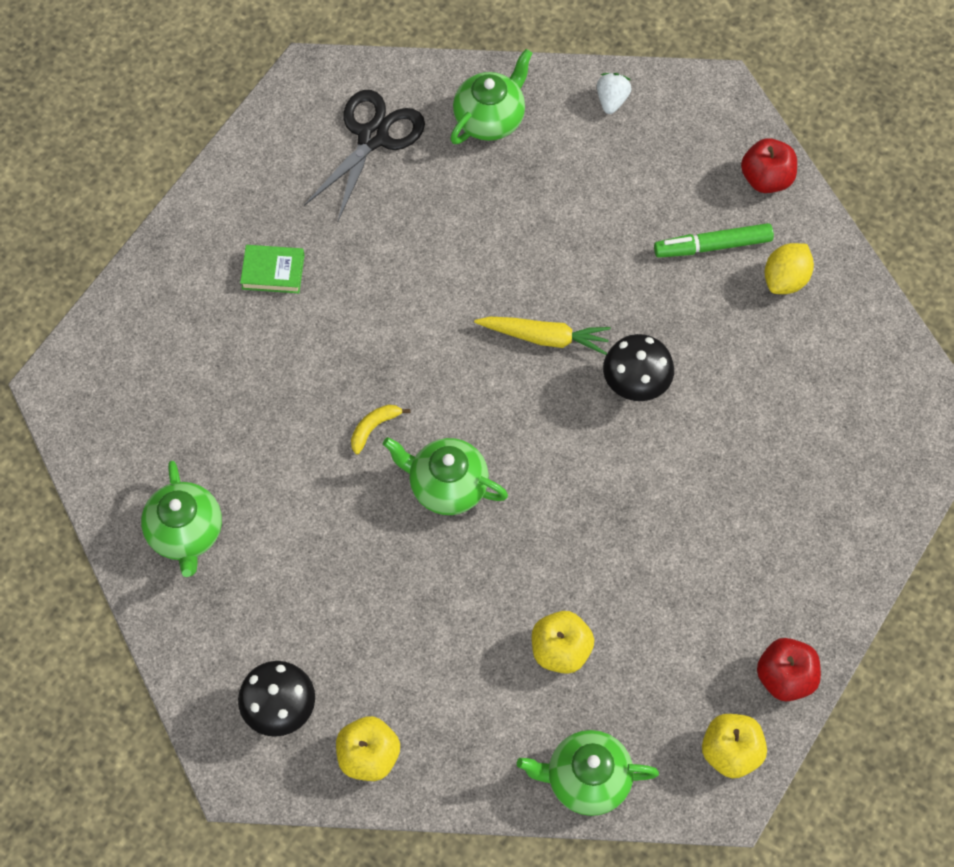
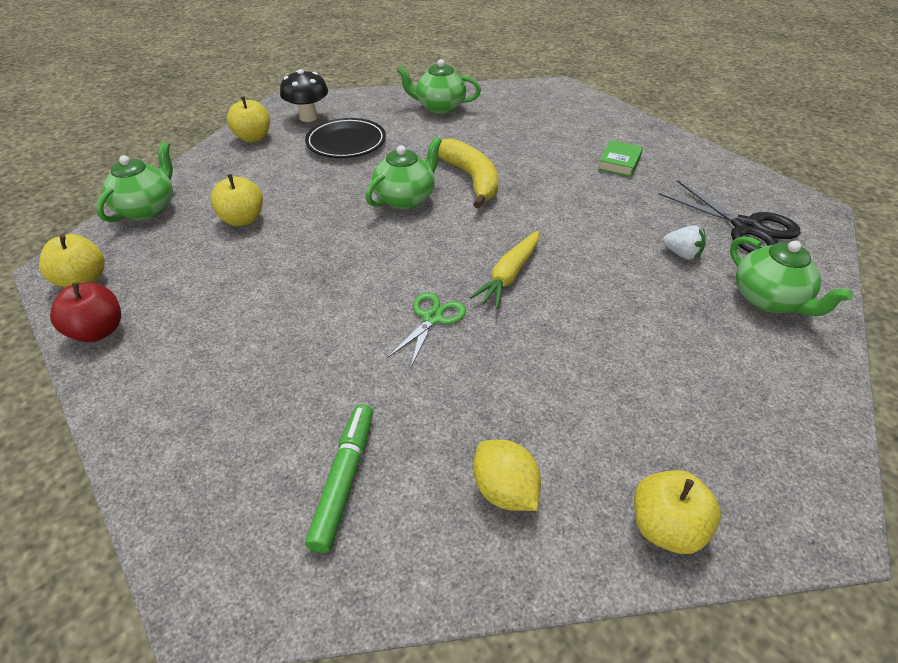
camera: 110 degrees right, 20 degrees down
yellow banana [351,405,410,454] -> yellow banana [438,138,498,208], size x2.16
white strawberry [597,73,632,114] -> white strawberry moved to [663,225,706,260]
black mushroom [603,334,674,401] -> green scissors [388,292,466,367]
green marker [654,223,774,258] -> green marker moved to [305,404,373,553]
red apple [741,138,797,193] -> yellow apple [634,470,721,554]
none -> black plate [305,118,386,158]

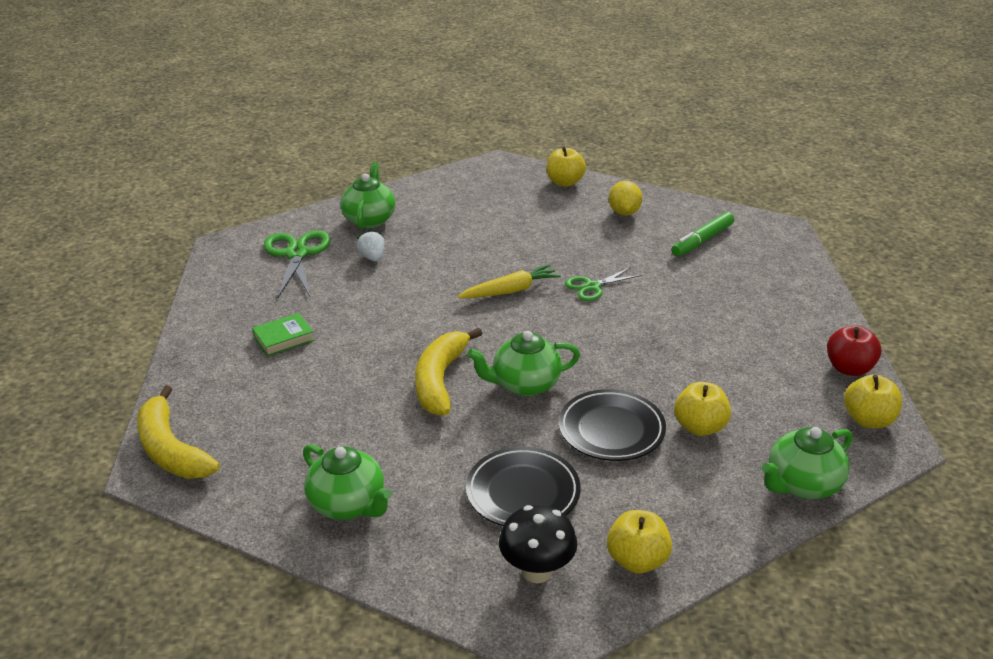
camera: 145 degrees left, 10 degrees down
black scissors [658,180,800,253] -> green scissors [264,230,331,297]
none -> yellow banana [137,386,220,479]
none -> black plate [559,389,666,461]

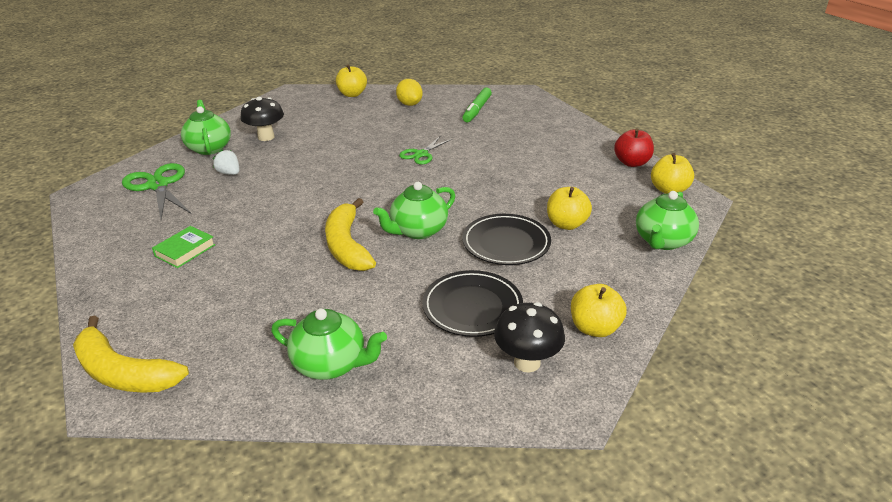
camera: 25 degrees left, 0 degrees up
yellow carrot [457,264,561,298] -> none
none -> black mushroom [240,97,284,141]

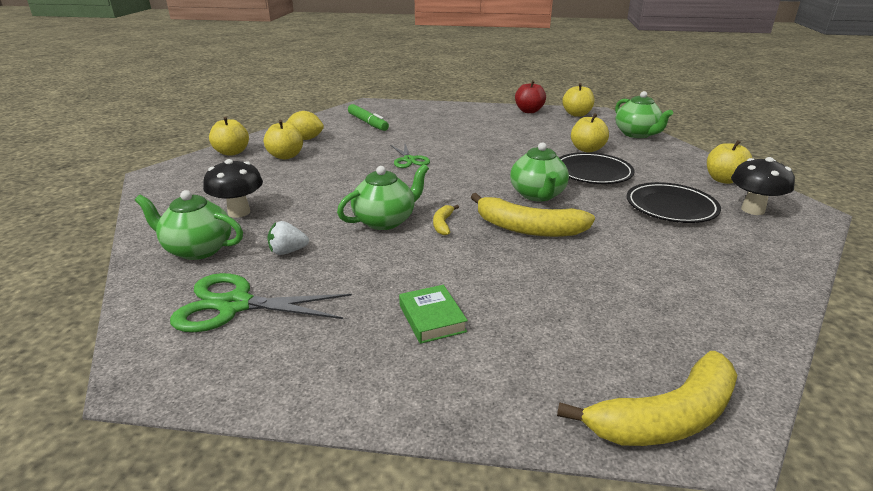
camera: 55 degrees left, 5 degrees down
green teapot [271,309,387,380] -> green teapot moved to [337,164,429,230]
none -> yellow apple [264,120,303,159]
none -> yellow banana [433,205,459,235]

